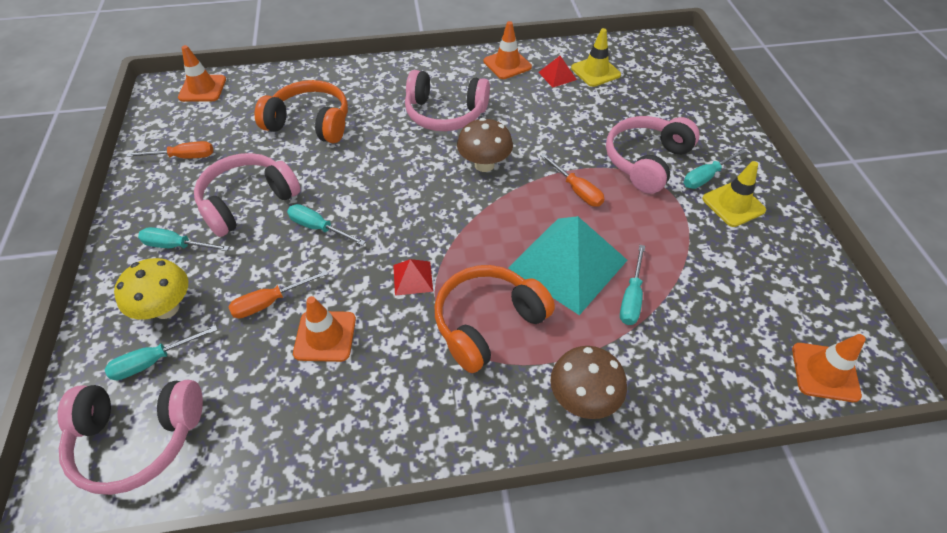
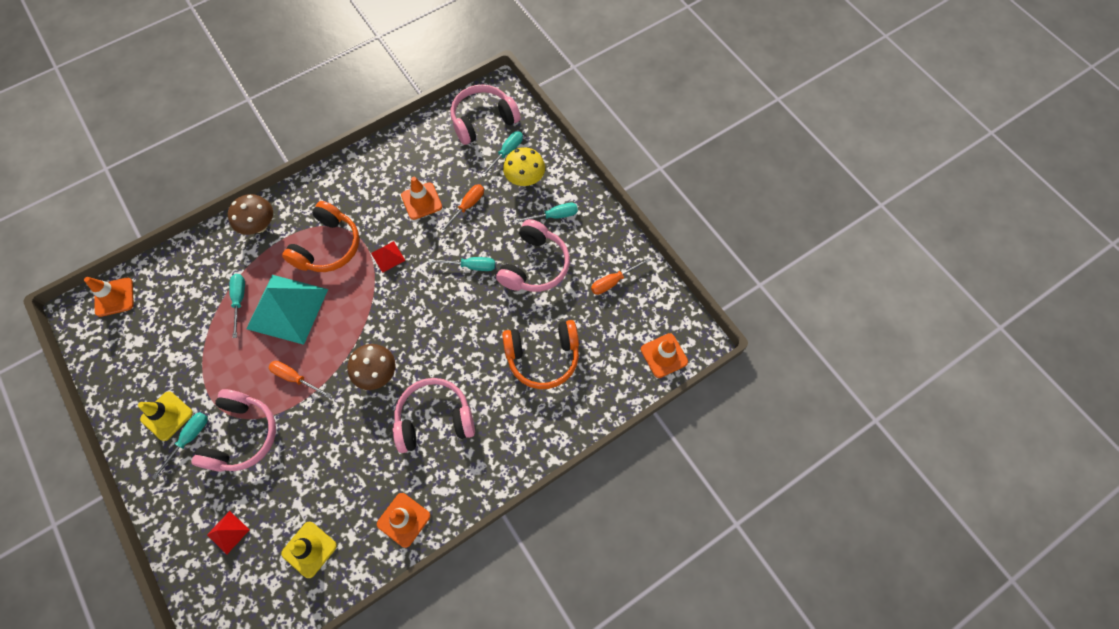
camera: 155 degrees right, 15 degrees up
red pyramid [538,56,577,87] -> red pyramid moved to [207,511,249,554]

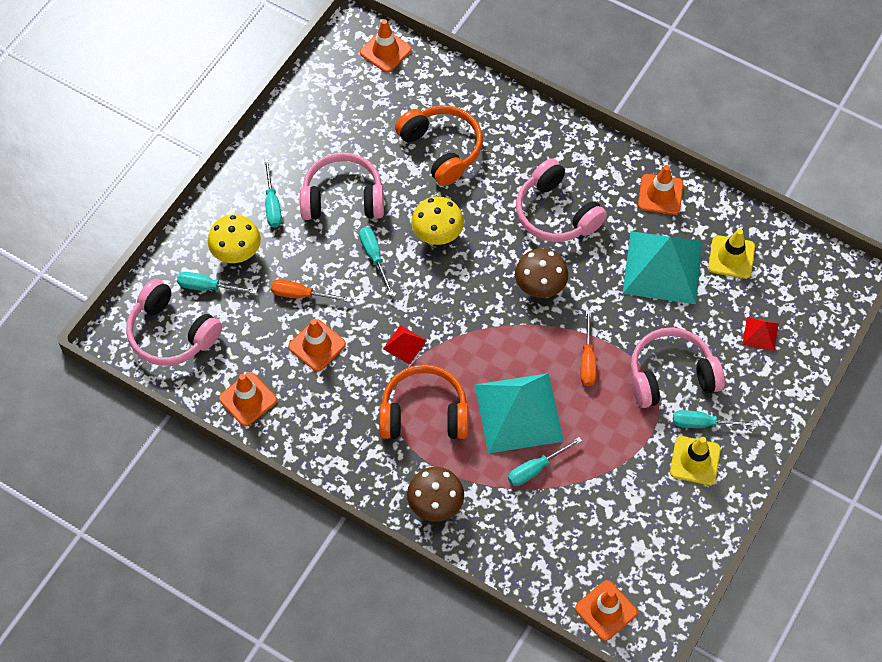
camera: 115 degrees left, 5 degrees down
turquoise screwdriver [514,203,578,223] -> turquoise screwdriver turned 150 degrees counterclockwise [264,159,282,228]
orange screwdriver [591,258,650,295] -> none
none -> orange traffic cone [219,372,277,426]
none -> yellow mushroom [411,196,464,245]
none -> turquoise pyramid [623,231,703,304]

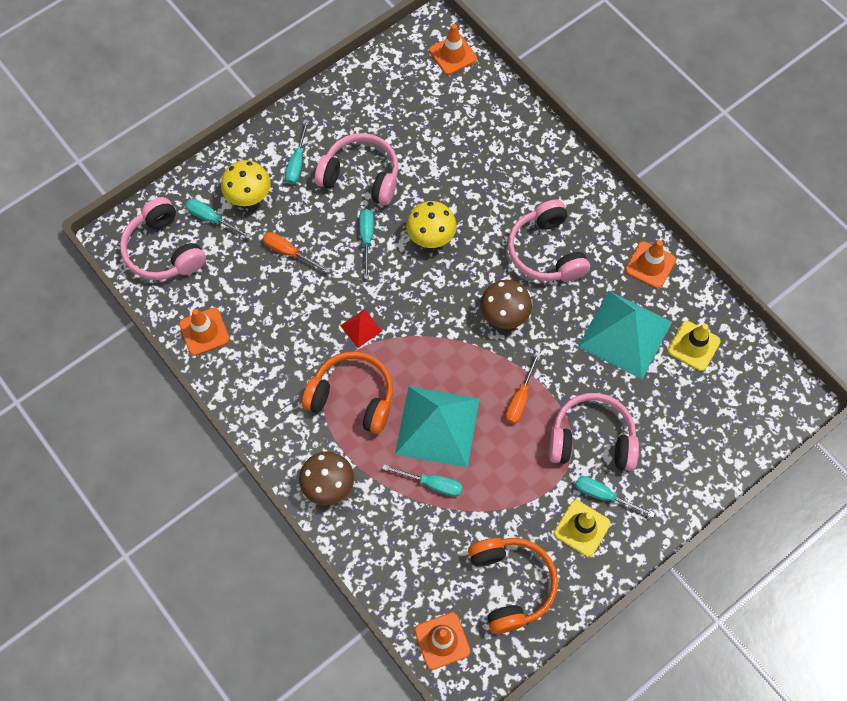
camera: 20 degrees right, 5 degrees up
orange traffic cone [288,319,346,372] -> none
orange headphones [395,105,483,186] -> orange headphones moved to [468,538,558,634]
turquoise screwdriver [508,437,582,486] -> turquoise screwdriver turned 150 degrees counterclockwise [382,464,462,497]
red pyramid [742,317,779,351] -> none

